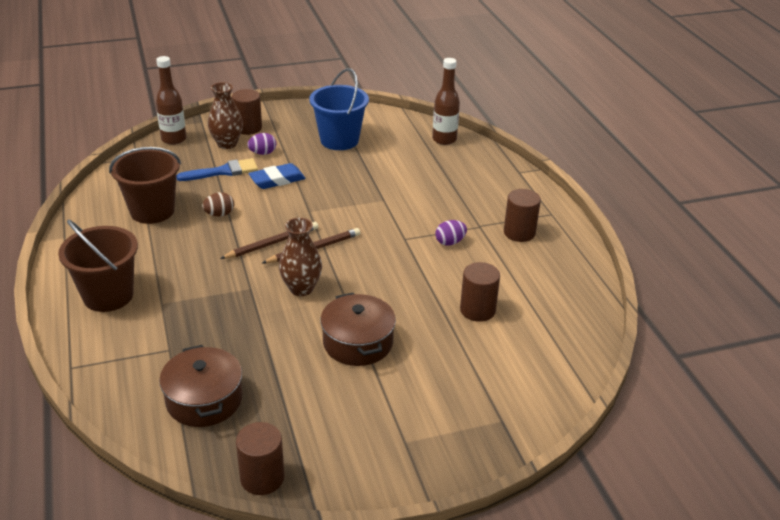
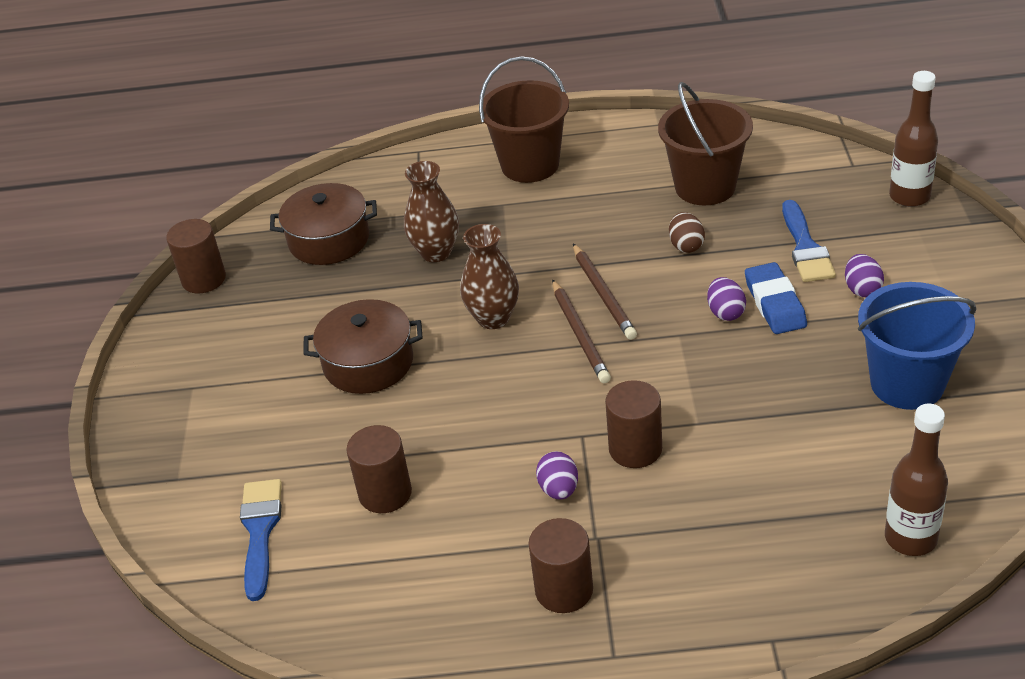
camera: 110 degrees right, 5 degrees up
brown vase [208,82,243,149] -> brown vase moved to [404,161,459,262]
brown cylinder [232,89,262,135] -> brown cylinder moved to [605,380,662,468]
none -> blue brush [240,479,282,601]
none -> purple egg [707,277,746,321]

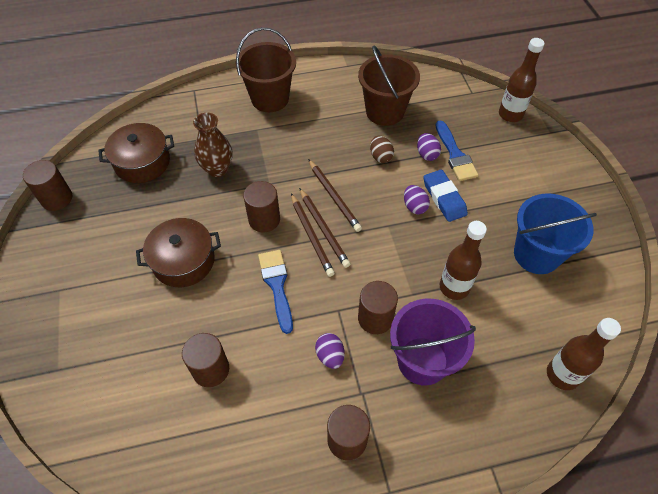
camera: 15 degrees left, 15 degrees up
blue brush [240,479,282,601] -> blue brush moved to [258,250,293,334]
brown vase [460,224,519,329] -> brown cylinder [243,181,280,232]
purple egg [845,254,884,297] -> purple egg moved to [417,133,441,161]
none -> brown pencil [291,193,335,277]
none -> purple bucket [390,299,476,386]
none -> brown bottle [440,221,487,300]

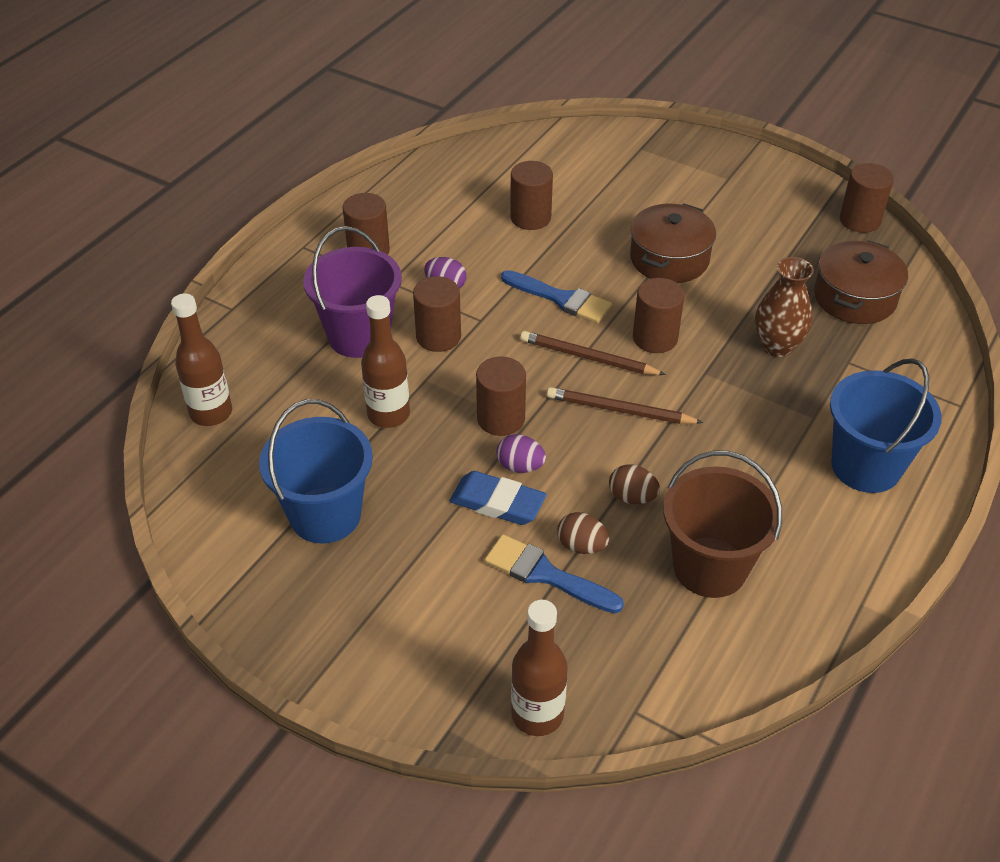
camera: 135 degrees right, 10 degrees down
brown bucket [236,27,296,112] -> blue bucket [830,358,942,493]
brown pencil [299,188,350,268] -> none
purple egg [417,133,441,161] -> brown egg [557,512,609,554]
none -> brown cylinder [476,356,526,436]

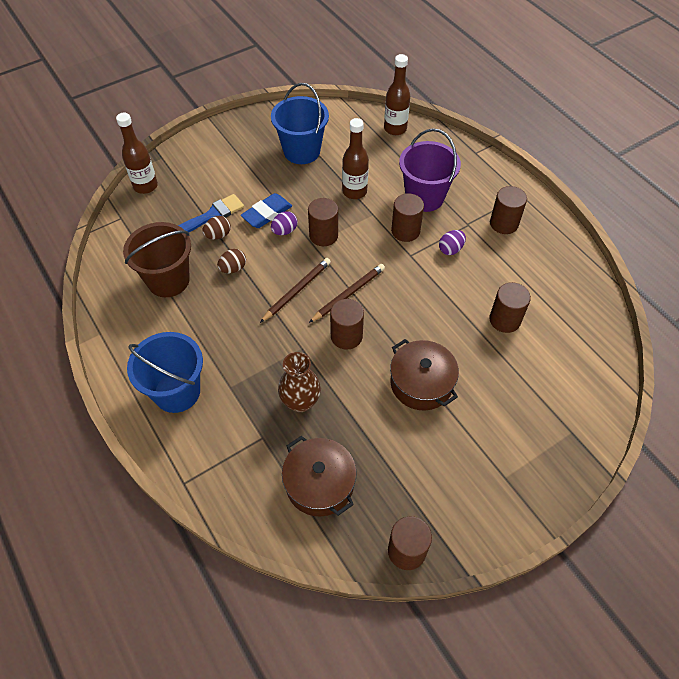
camera: 115 degrees right, 10 degrees up
blue brush [501,270,612,323] -> none

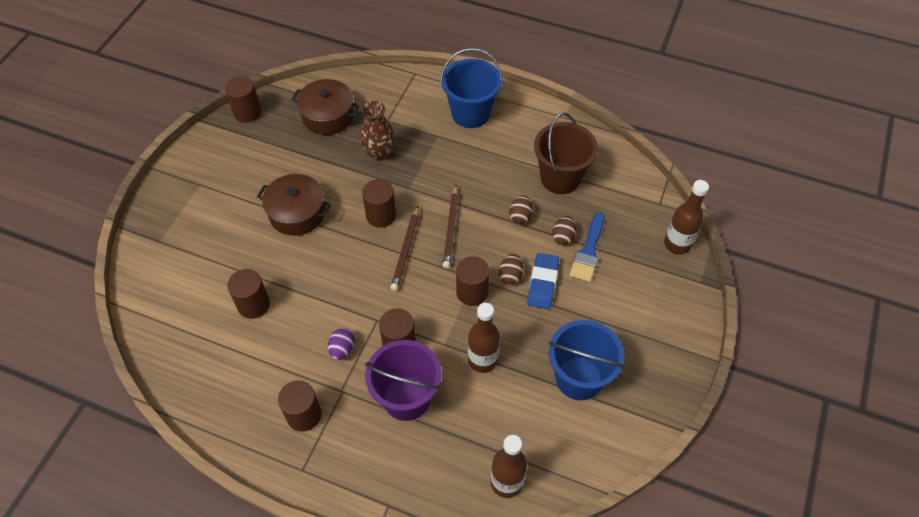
camera: 145 degrees right, 0 degrees up
purple egg [271,211,298,235] -> brown egg [499,254,523,285]

